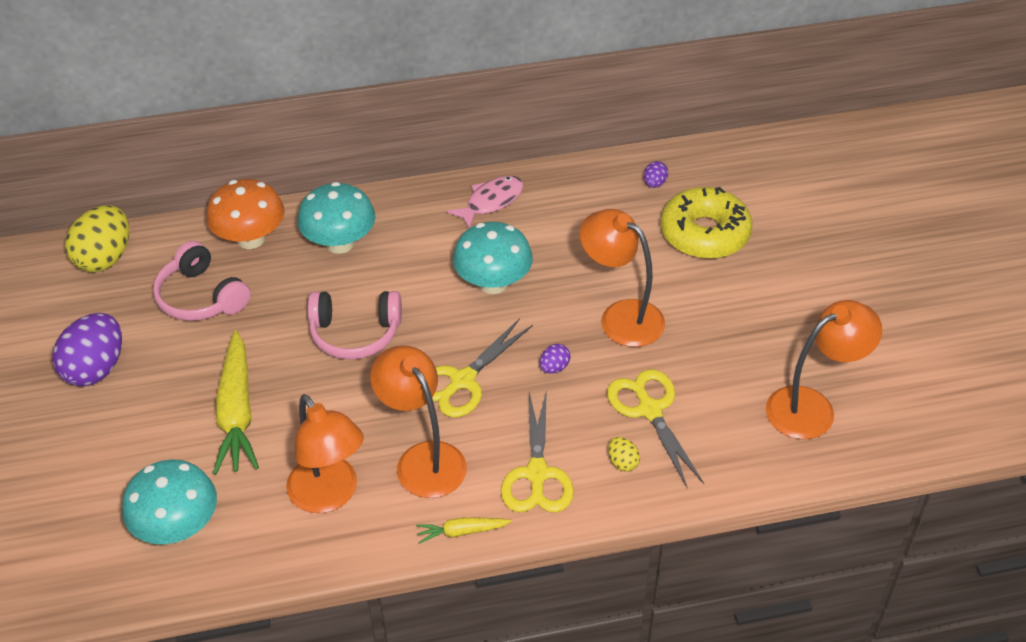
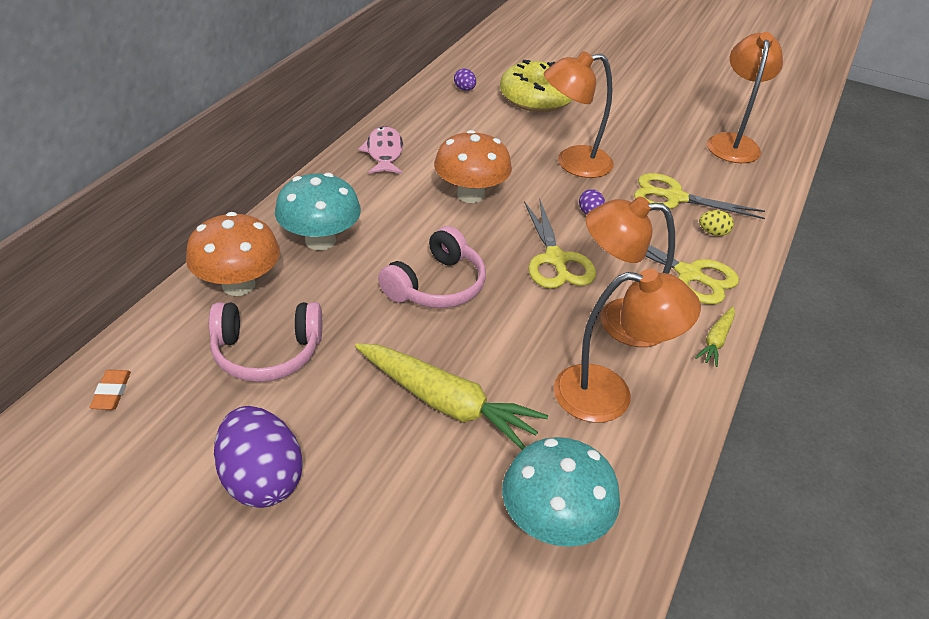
camera: 55 degrees left, 5 degrees down
yellow egg [65,205,129,272] -> orange eraser [90,370,131,410]
turquoise mushroom [453,222,533,294] -> orange mushroom [434,130,512,203]

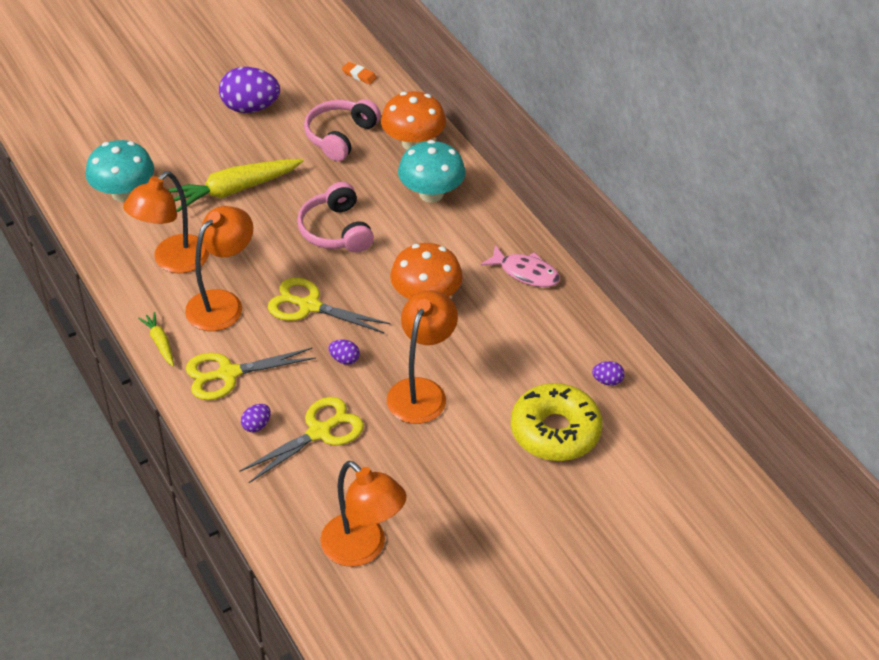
camera: 125 degrees right, 5 degrees up
yellow egg [699,210,734,236] -> purple egg [241,404,271,432]

